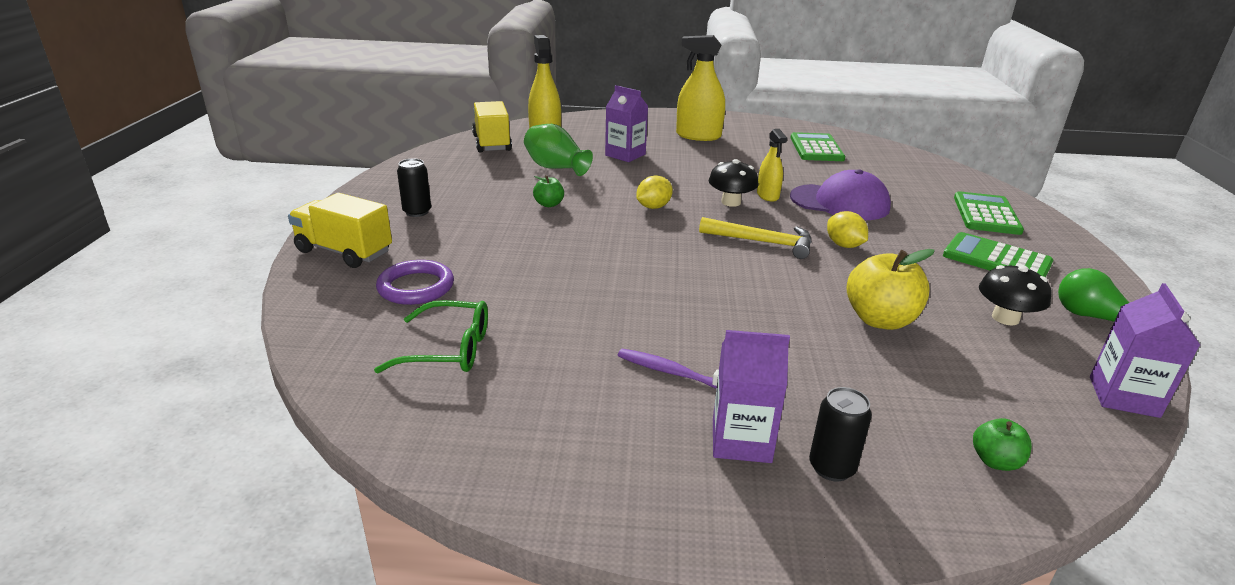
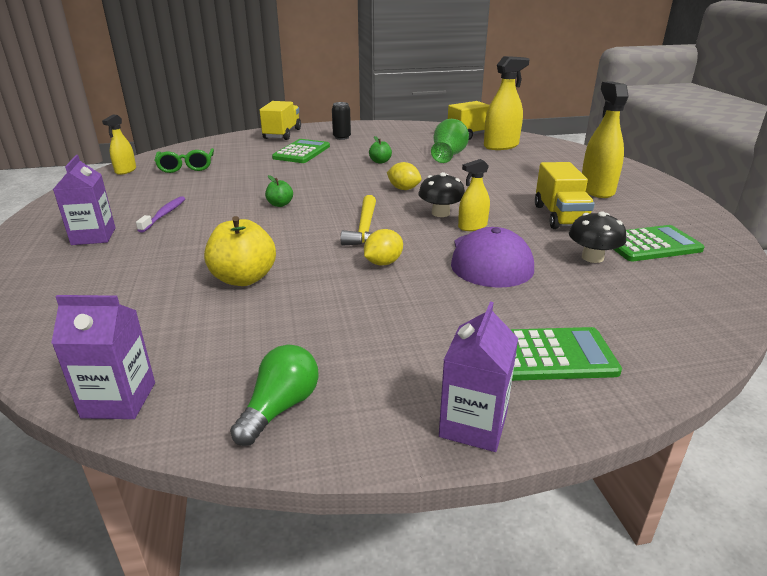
camera: 75 degrees right, 0 degrees up
purple ring [376,260,454,305] -> none
purple carton [605,85,648,162] -> purple carton moved to [439,301,518,452]
black can [809,387,872,481] -> none
green calculator [943,232,1053,277] -> green calculator moved to [272,139,330,163]
green apple [973,418,1032,471] -> green apple moved to [265,175,293,207]
black mushroom [979,265,1052,325] -> black mushroom moved to [569,211,626,263]
none -> yellow spray bottle [102,115,136,175]
none -> yellow truck [535,162,595,229]

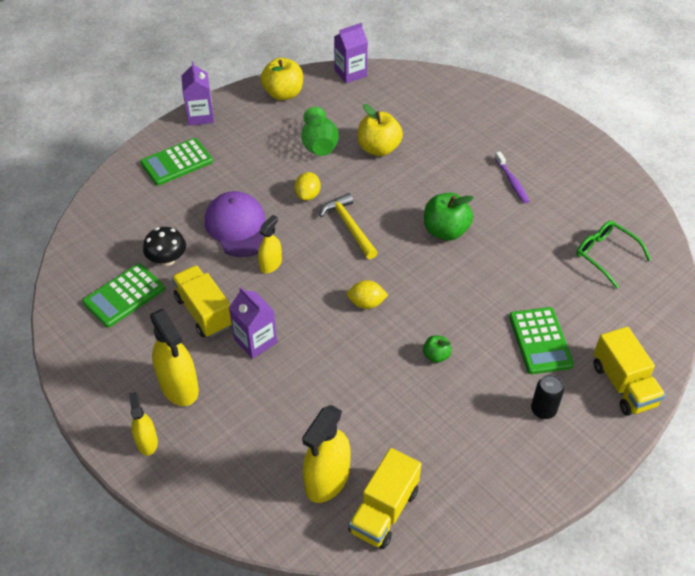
camera: 150 degrees right, 20 degrees up
purple carton [53,155,116,245] -> purple carton moved to [229,287,277,359]
yellow spray bottle [102,115,136,175] -> yellow spray bottle moved to [129,392,158,456]
green light bulb [230,345,319,446] -> yellow apple [261,58,303,101]
green apple [265,175,293,207] -> green apple [424,193,474,241], size x1.92
black mushroom [418,172,465,217] -> none
green vase [431,119,469,163] -> green vase moved to [301,107,339,156]

